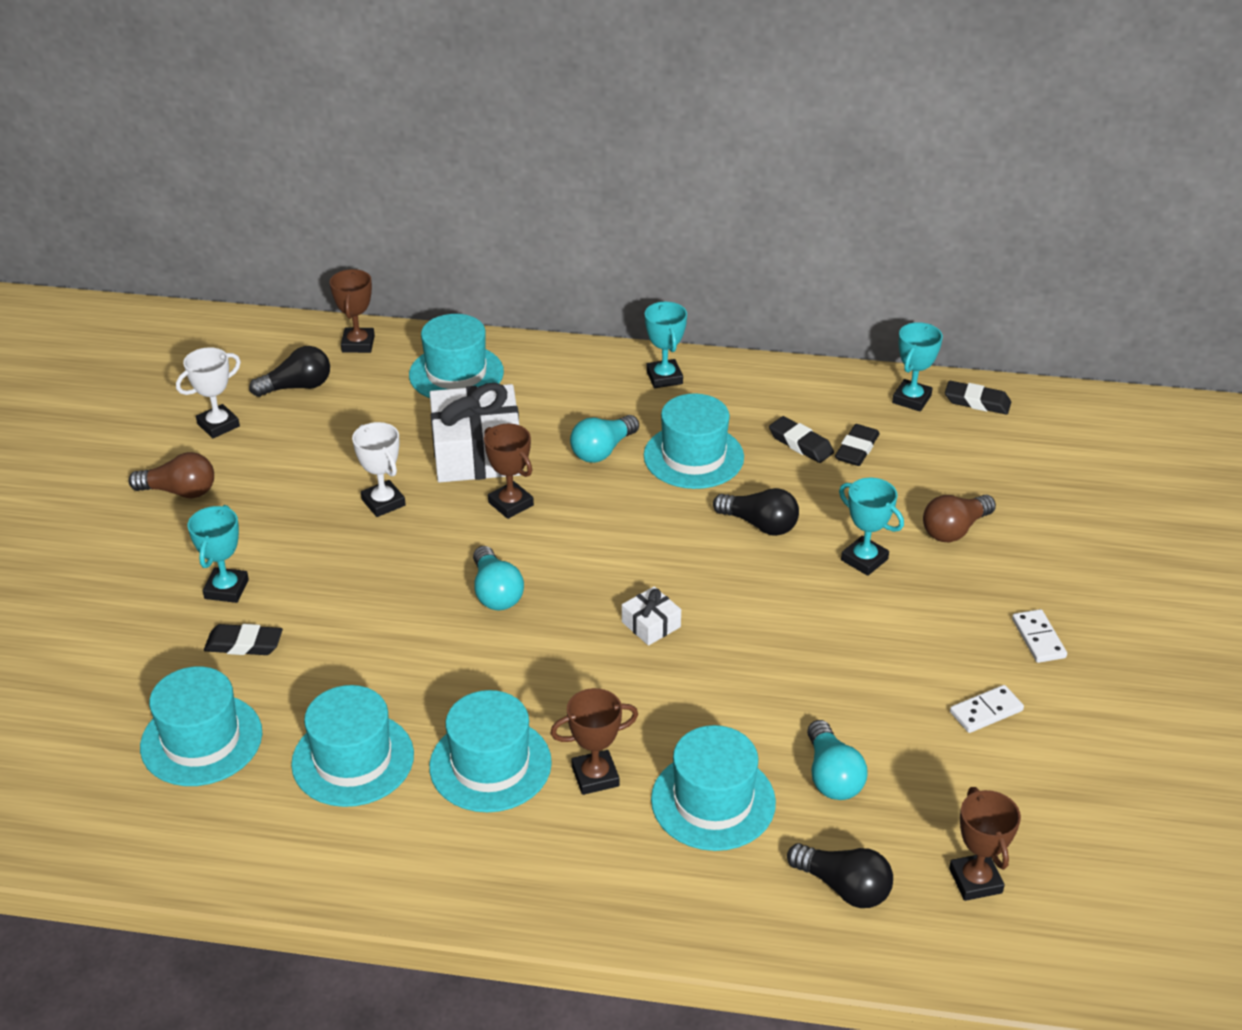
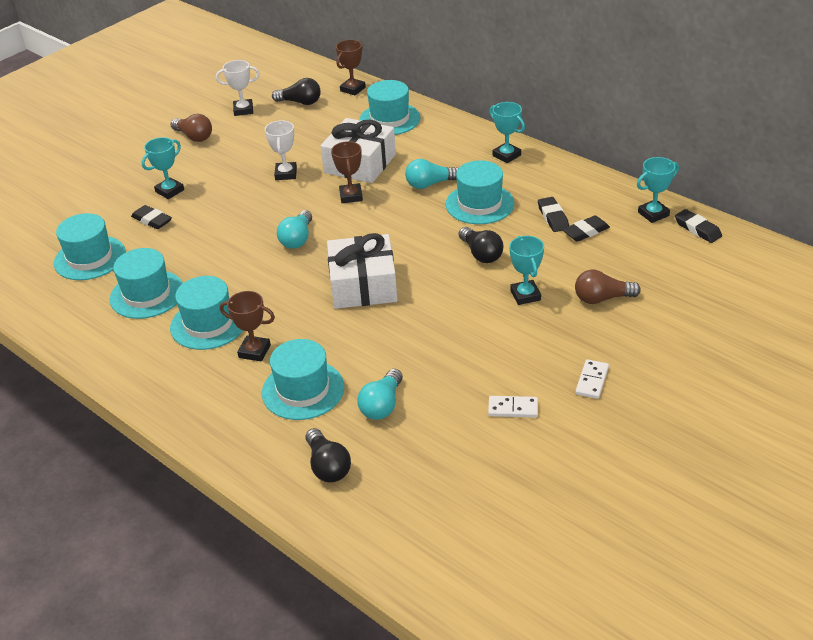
camera: 35 degrees right, 0 degrees up
white gift [622,586,681,646] -> white gift [327,233,398,309], size x2.22
turquoise trophy [645,302,687,388] -> turquoise trophy turned 60 degrees counterclockwise [490,102,525,163]
brown trophy [949,787,1021,901] -> none

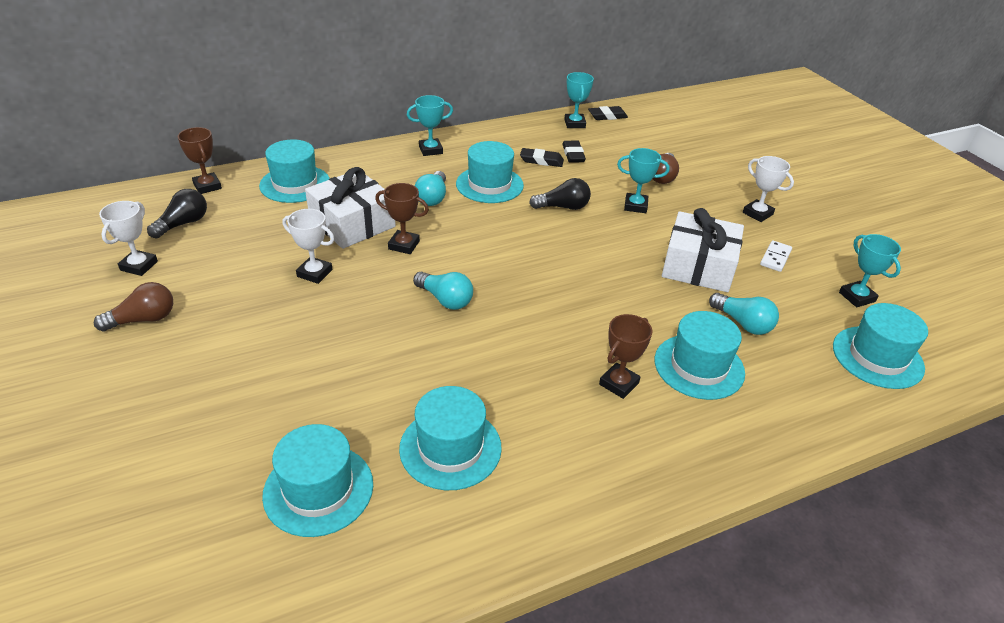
camera: 70 degrees left, 0 degrees up
black eraser [131,205,172,229] -> none
turquoise trophy [142,137,184,199] -> turquoise trophy moved to [839,234,901,307]
turquoise hat [170,276,243,350] -> turquoise hat moved to [833,303,928,389]
black light bulb [306,428,351,482] -> none
white gift [327,233,398,309] -> white gift moved to [662,208,744,292]
white domino [575,359,609,399] -> white trophy [743,156,794,222]

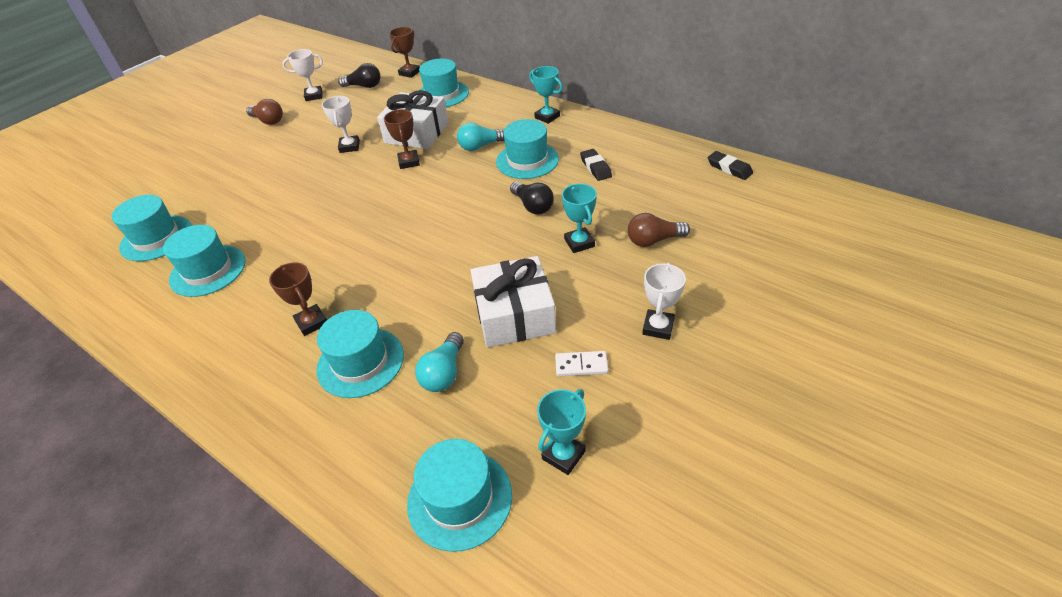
camera: 65 degrees right, 5 degrees up
turquoise light bulb [413,272,473,310] -> none
black eraser [562,141,586,163] -> none
turquoise trophy [564,72,594,128] -> none
brown trophy [599,314,652,399] -> brown trophy turned 45 degrees clockwise [269,262,327,336]

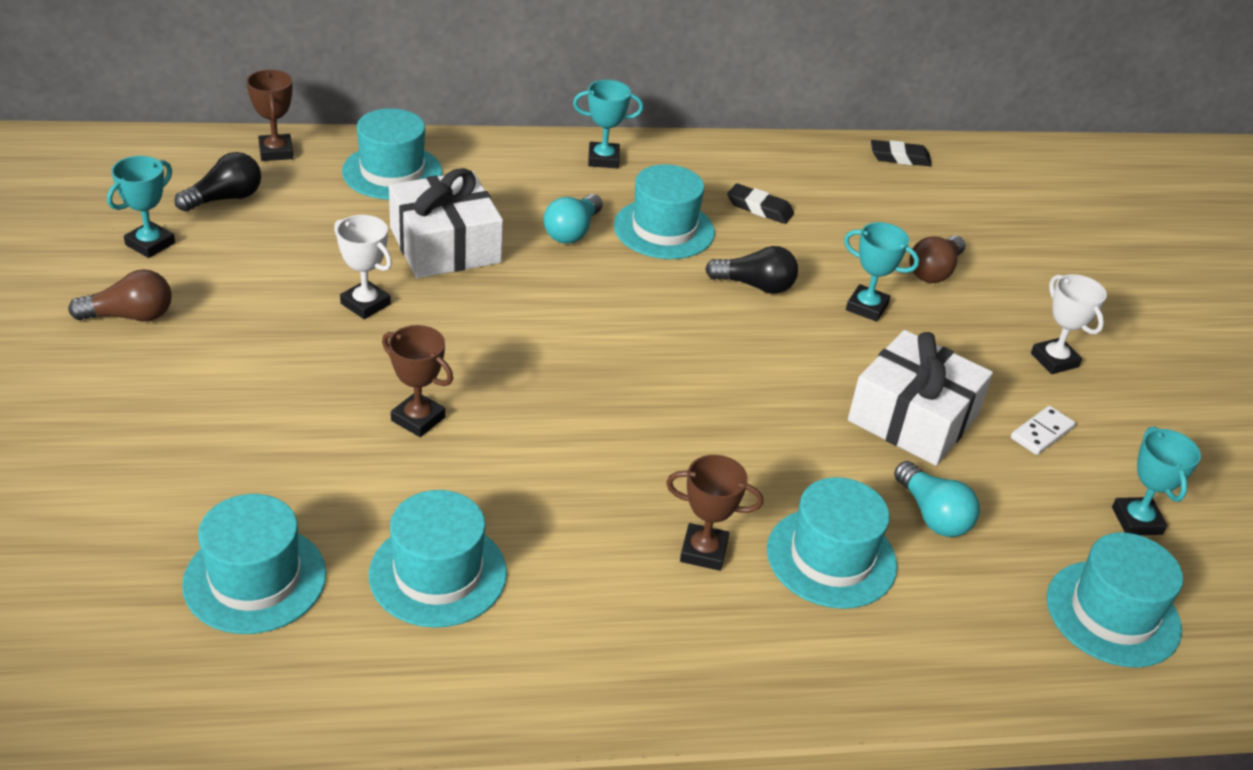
camera: 50 degrees left, 5 degrees down
white trophy [282,49,323,101] -> turquoise trophy [107,156,175,258]
brown trophy [384,109,420,169] -> brown trophy moved to [382,325,453,437]

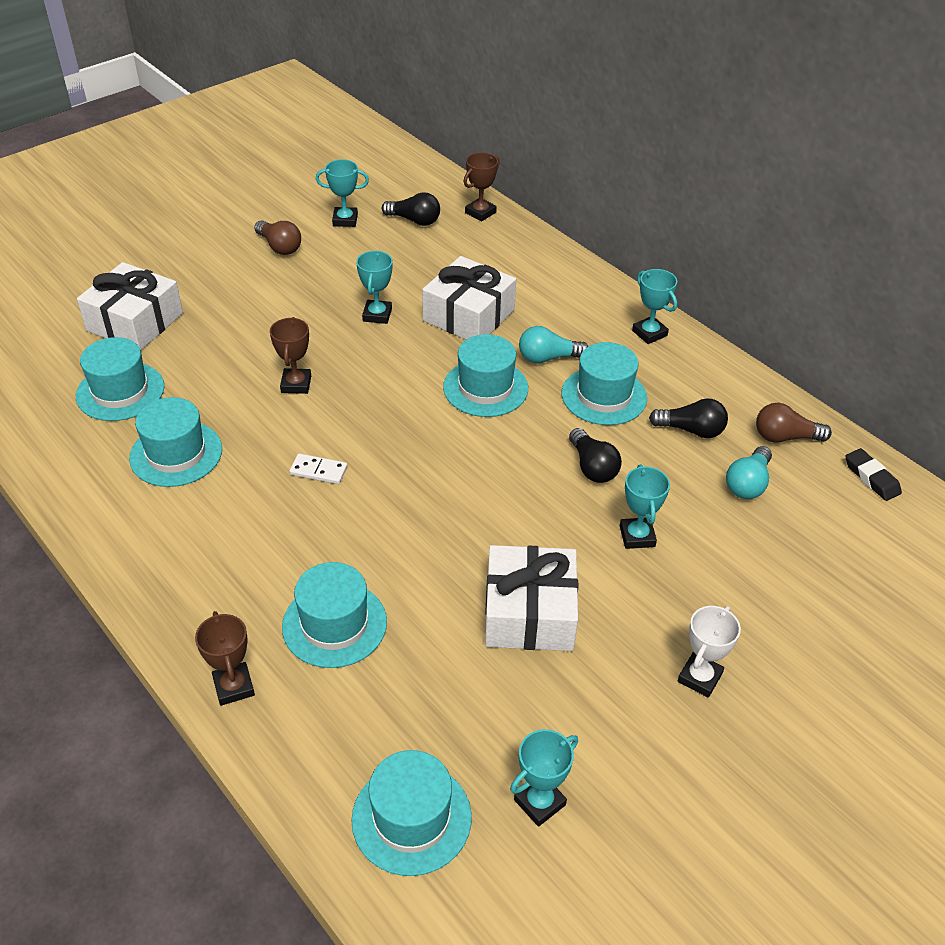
camera: 60 degrees right, 5 degrees up
white trophy [334,215,392,319] -> turquoise trophy [356,251,393,324]
turquoise hat [342,108,442,200] -> turquoise hat moved to [443,334,528,417]
brown trophy [666,455,763,571] -> brown trophy moved to [195,611,255,706]
black eraser [727,183,794,224] -> black light bulb [649,398,728,438]
turquoise light bulb [894,461,980,537] -> turquoise light bulb moved to [726,446,772,499]
brown light bulb [910,235,965,283] -> brown light bulb moved to [756,403,832,442]
white domino [1011,406,1075,455] -> white domino moved to [289,453,347,484]
none -> white gift [77,262,183,350]

